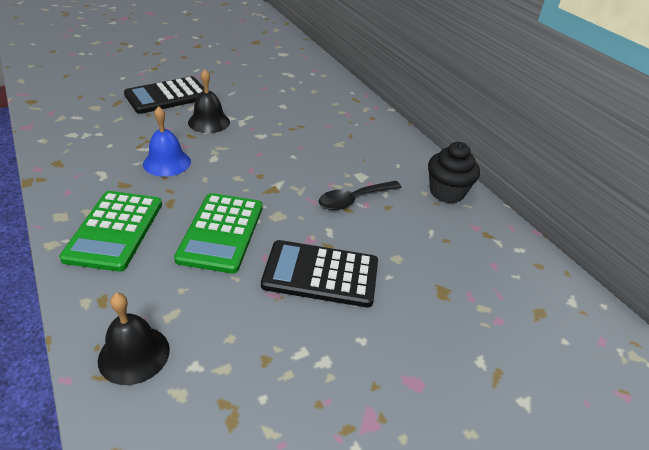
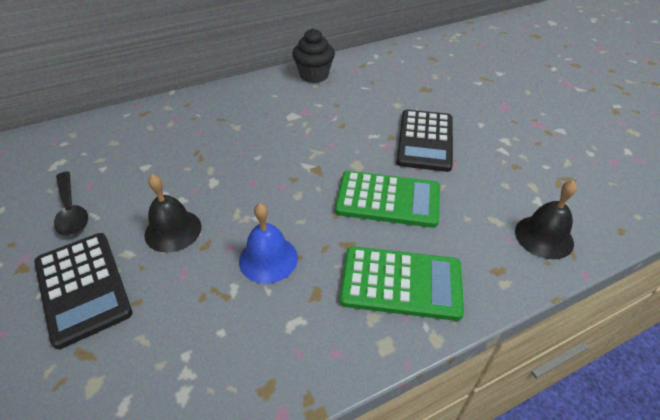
camera: 85 degrees left, 5 degrees up
black spoon [319,181,402,210] -> black spoon moved to [54,171,88,236]

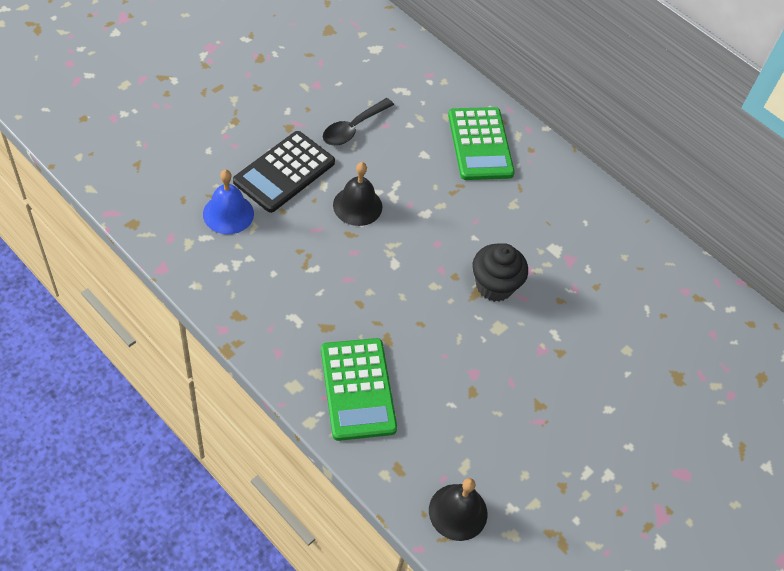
camera: 65 degrees right, 10 degrees up
blue bell [239,203,298,284] -> blue bell moved to [203,170,254,234]
black cupcake [292,28,335,83] -> black cupcake moved to [472,243,528,302]
green calculator [335,171,440,228] -> green calculator moved to [448,107,515,180]
black calculator [396,109,453,172] -> none

